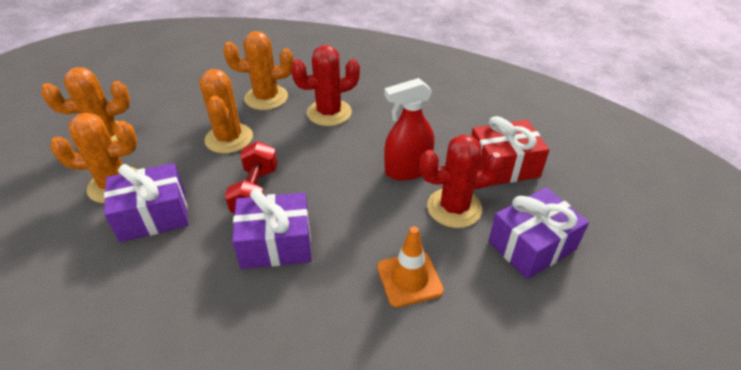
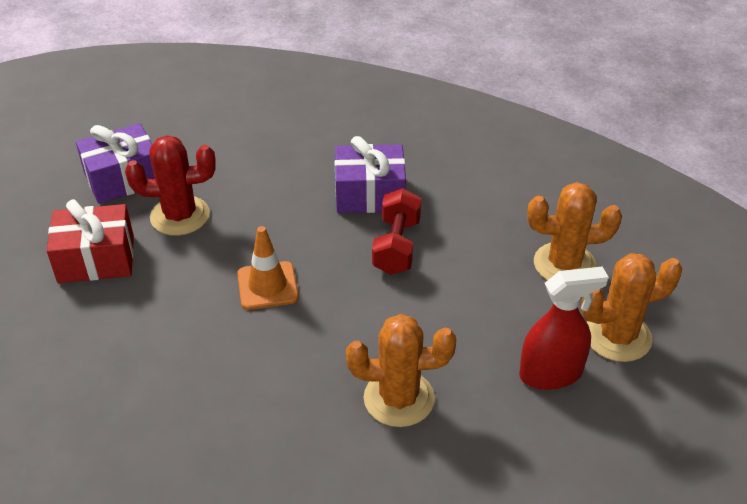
camera: 175 degrees left, 0 degrees up
purple gift [104,163,189,242] -> none
orange cactus [199,69,253,154] -> none
red cactus [291,45,360,126] -> none
orange traffic cone [377,226,444,308] -> orange traffic cone moved to [237,226,299,310]
red spray bottle [384,78,434,181] -> red spray bottle moved to [519,267,609,390]

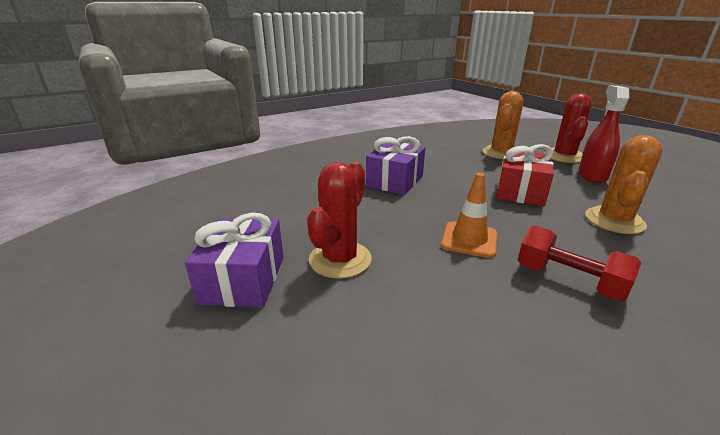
camera: 60 degrees left, 15 degrees down
red gift [47,199,134,283] -> red gift moved to [496,144,554,207]
red dumbbell [372,188,421,275] -> red dumbbell moved to [518,226,642,301]
orange cactus [581,253,682,362] -> red cactus [544,93,592,163]

